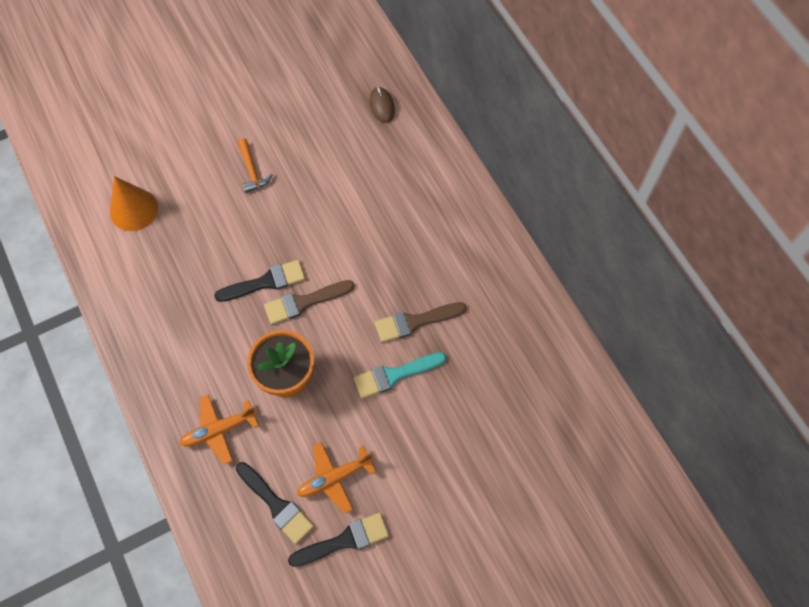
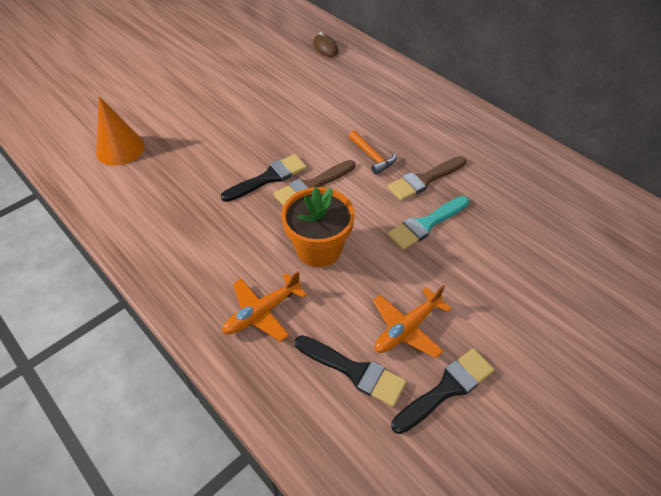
camera: 15 degrees left, 15 degrees down
orange hammer [238,139,273,193] -> orange hammer moved to [349,130,396,175]

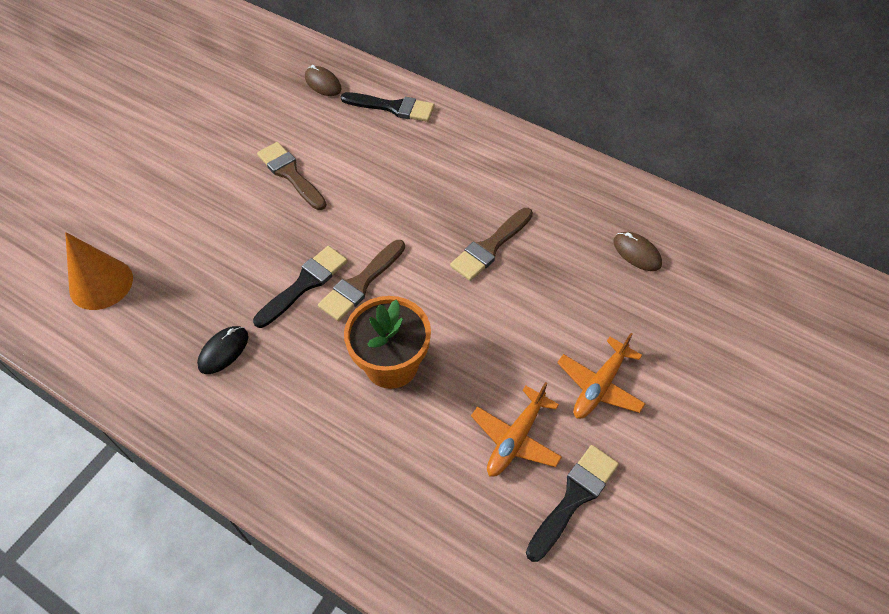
camera: 15 degrees left, 5 degrees up
orange plane [222,271,307,342] -> orange plane moved to [557,333,646,419]
black brush [294,335,407,407] -> black brush moved to [341,92,435,122]
orange hammer [349,130,396,175] -> none
turquoise brush [387,196,469,250] -> none
none -> black mouse [197,326,248,374]
none -> brown brush [257,142,327,210]
none -> brown mouse [613,232,662,271]

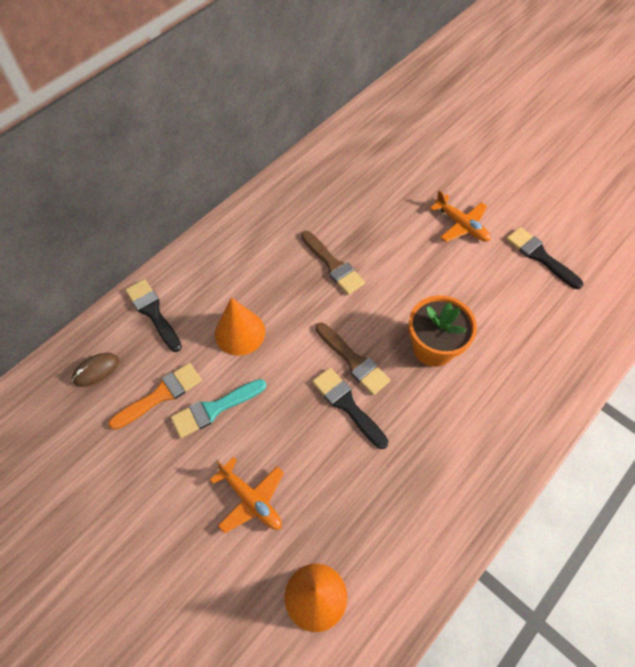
camera: 80 degrees left, 5 degrees up
black mouse [197,326,248,374] -> none
brown brush [257,142,327,210] -> turquoise brush [171,379,266,438]
black brush [341,92,435,122] -> black brush turned 60 degrees counterclockwise [125,279,182,352]
orange plane [471,382,562,477] -> orange plane moved to [210,457,284,533]
brown mouse [613,232,662,271] -> none
none -> orange brush [108,363,202,430]
none -> orange cone [215,297,265,356]

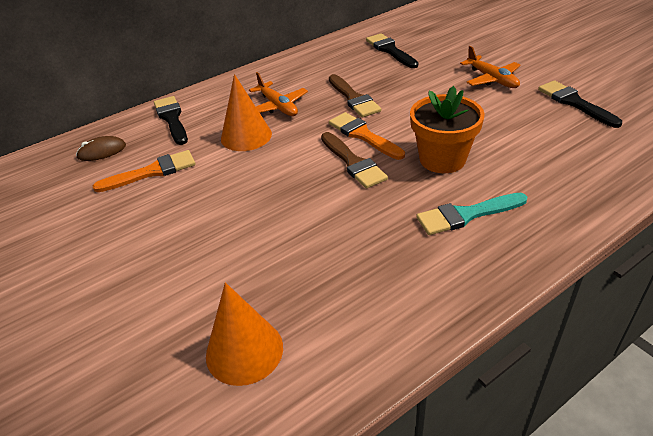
camera: 15 degrees right, 20 degrees down
turquoise brush [171,379,266,438] -> turquoise brush moved to [416,193,527,235]
orange plane [210,457,284,533] -> orange plane moved to [249,72,308,116]
black brush [312,367,388,449] -> black brush moved to [366,33,418,68]
none -> orange brush [329,112,405,160]

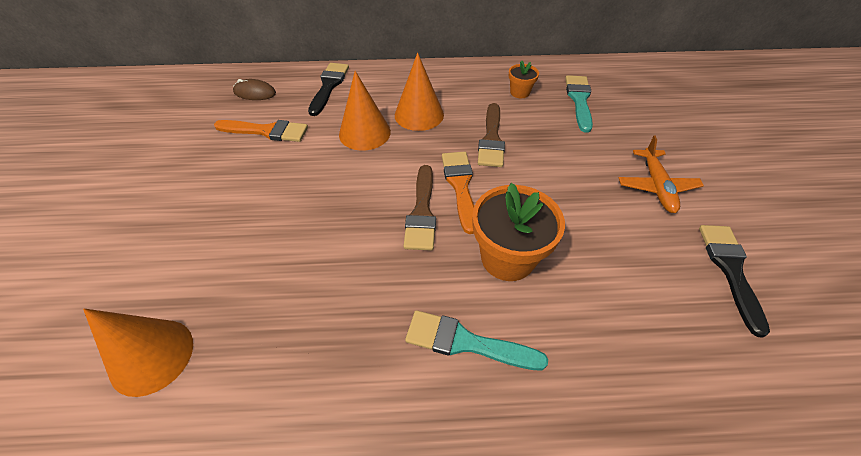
camera: 30 degrees right, 10 degrees up
orange plane [249,72,308,116] -> orange cone [395,53,444,131]
black brush [366,33,418,68] -> turquoise brush [565,75,593,133]
none -> orange flower pot [509,61,539,98]

